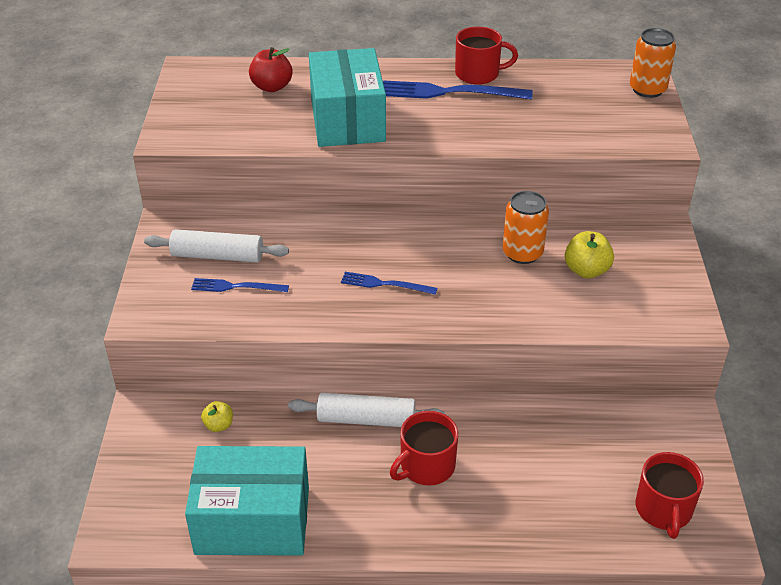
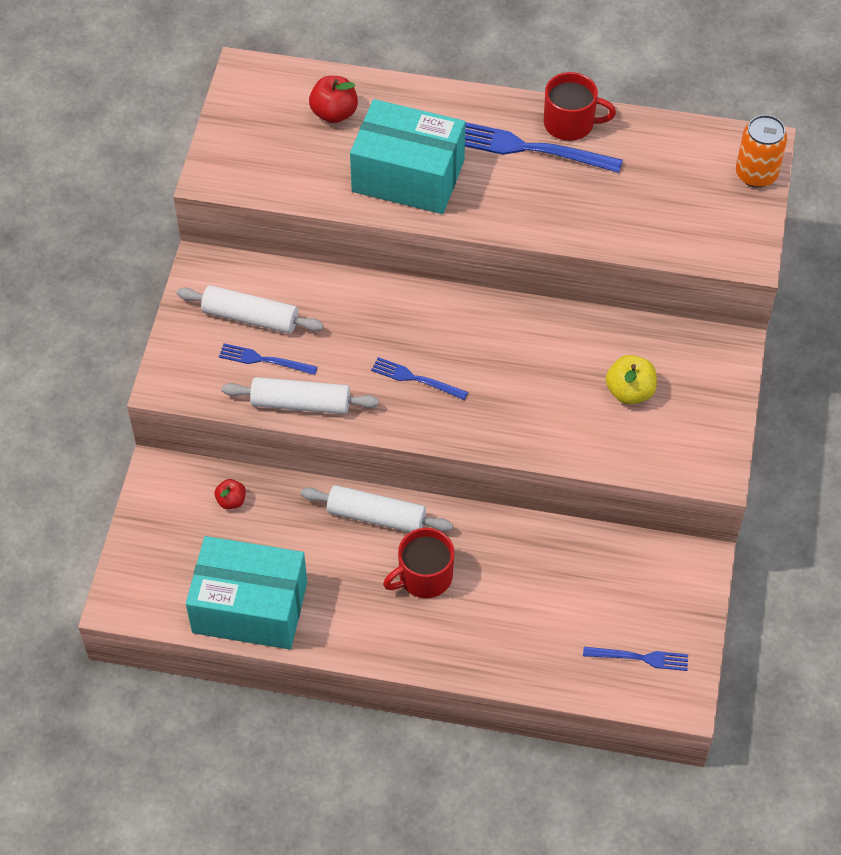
camera: 10 degrees right, 15 degrees up
yellow apple [201,401,233,432] -> red apple [215,479,246,509]
turquoise box [309,48,386,147] -> turquoise box turned 75 degrees counterclockwise [350,99,466,214]
orange can [503,191,549,264] -> none
red mug [636,452,704,539] -> blue fork [583,647,688,671]
none -> white rolling pin [222,377,379,414]

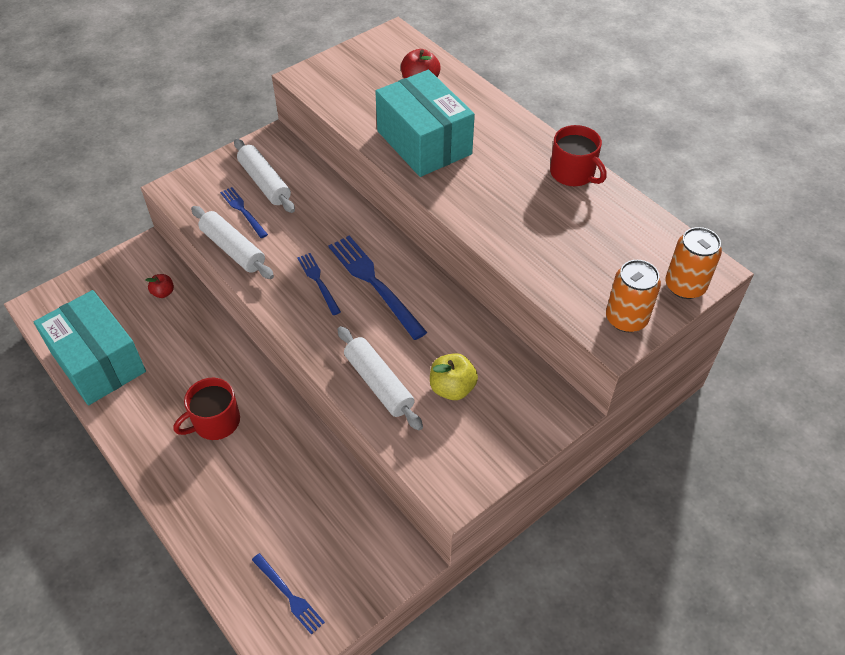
camera: 40 degrees right, 5 degrees down
white rolling pin [301,485,453,532] -> white rolling pin moved to [338,326,423,430]
red mug [383,528,454,598] -> red mug turned 45 degrees counterclockwise [174,378,240,440]
blue fork [465,122,623,173] -> blue fork moved to [328,235,427,340]
none -> orange can [606,260,661,332]

